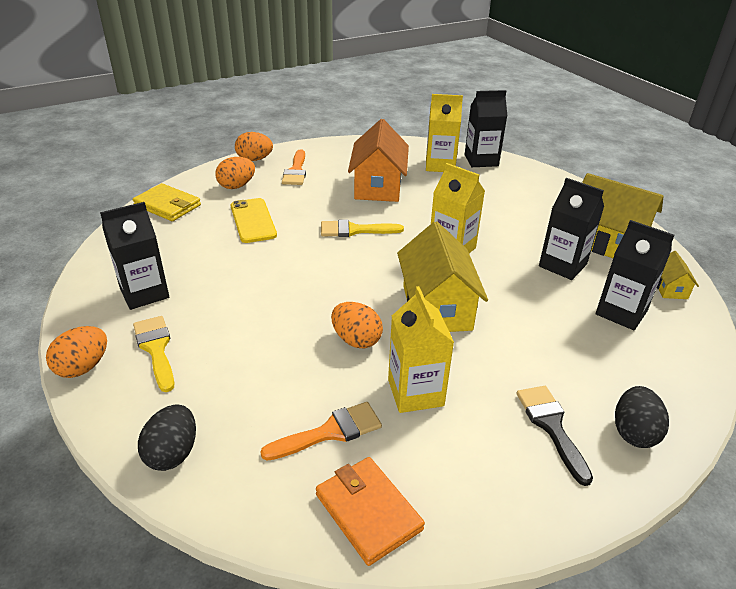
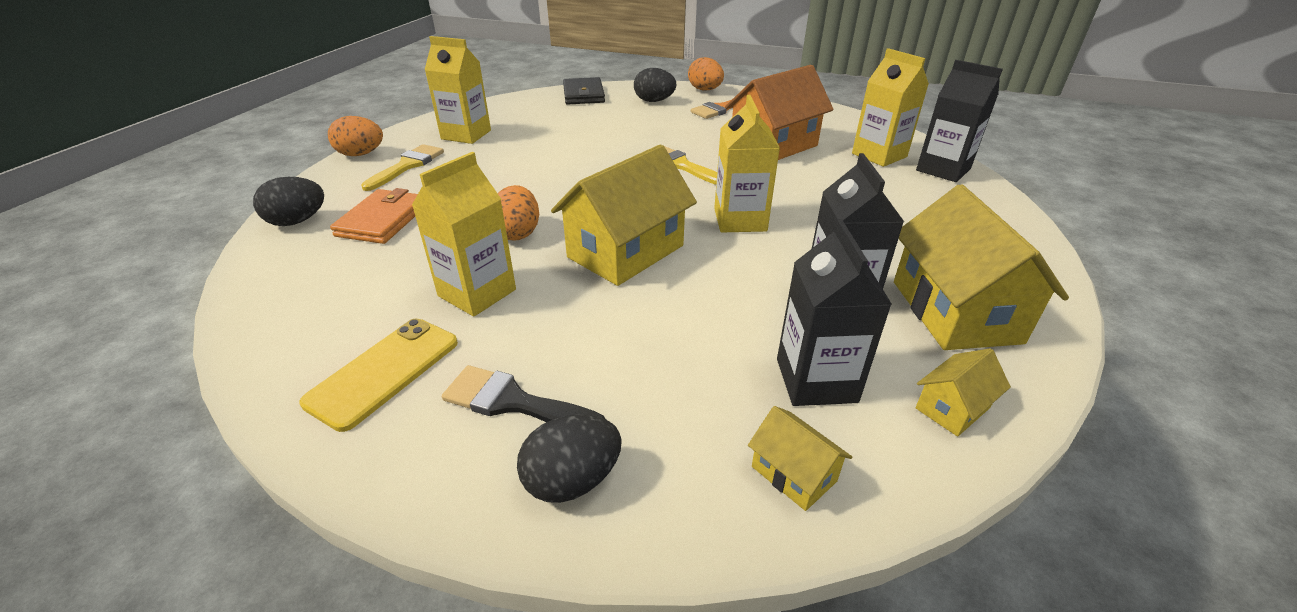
camera: 50 degrees right, 0 degrees up
black carton [100,202,169,310] -> yellow carton [425,36,491,144]
yellow wallet [133,183,201,221] -> black wallet [563,77,605,105]
orange egg [215,157,255,189] -> black egg [634,68,676,102]
yellow phone [231,198,277,243] -> yellow phone moved to [300,319,458,432]
orange brush [260,402,382,461] -> none
orange wallet [316,457,425,566] -> orange wallet moved to [330,188,418,244]
black brush [517,386,593,486] -> black brush turned 105 degrees counterclockwise [442,365,605,422]
none -> yellow house [748,406,852,511]

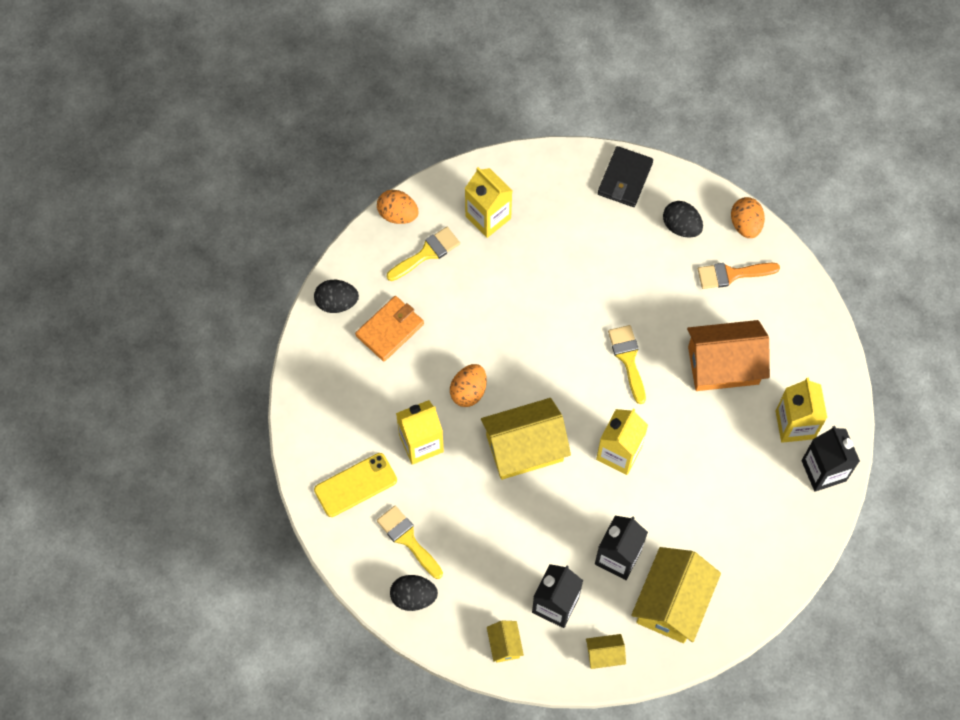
camera: 30 degrees right, 30 degrees up
black brush [442,365,605,422] -> yellow brush [377,506,443,579]

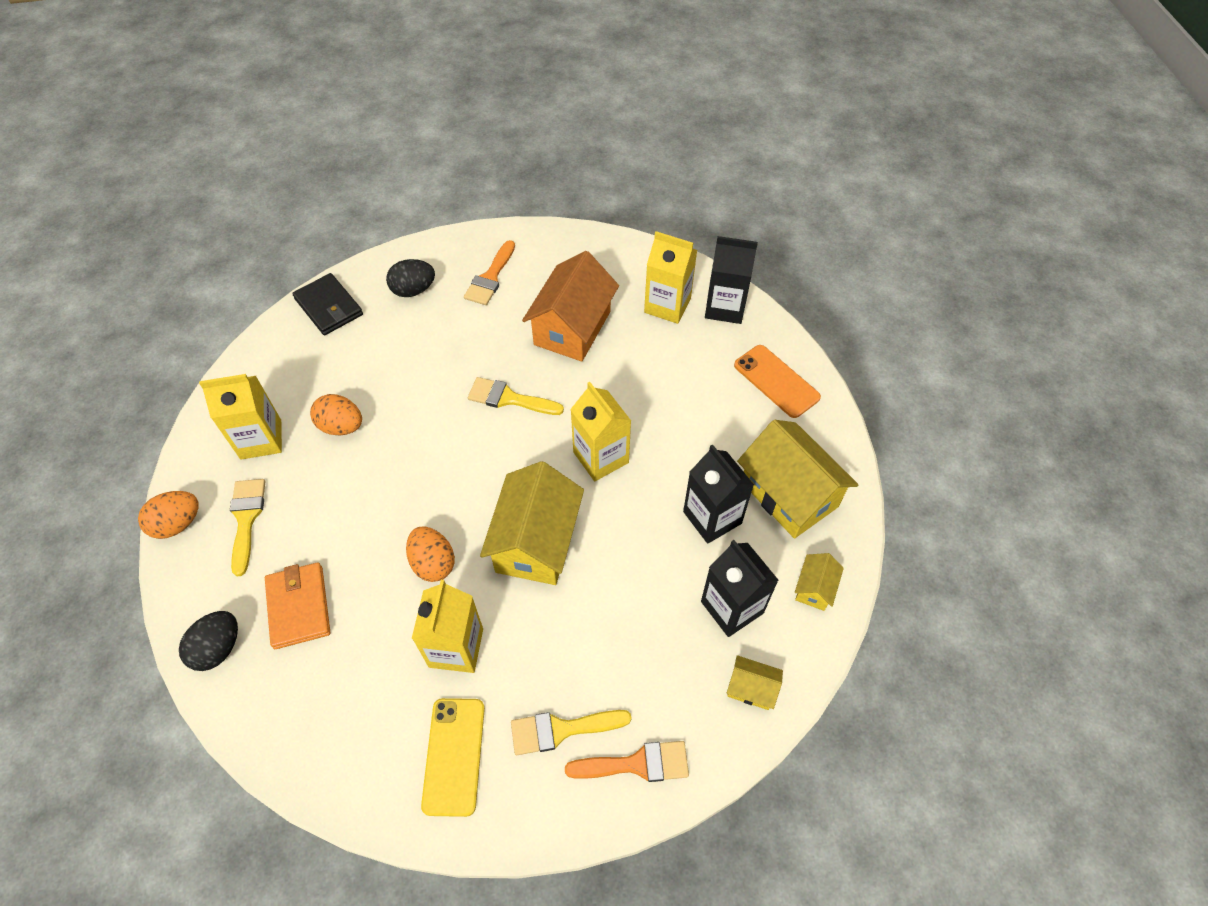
camera: 60 degrees left, 10 degrees down
black egg [390,575,438,611] -> orange brush [565,741,689,782]
orange egg [731,197,765,238] -> orange egg moved to [310,394,362,436]
none -> orange phone [734,345,821,418]

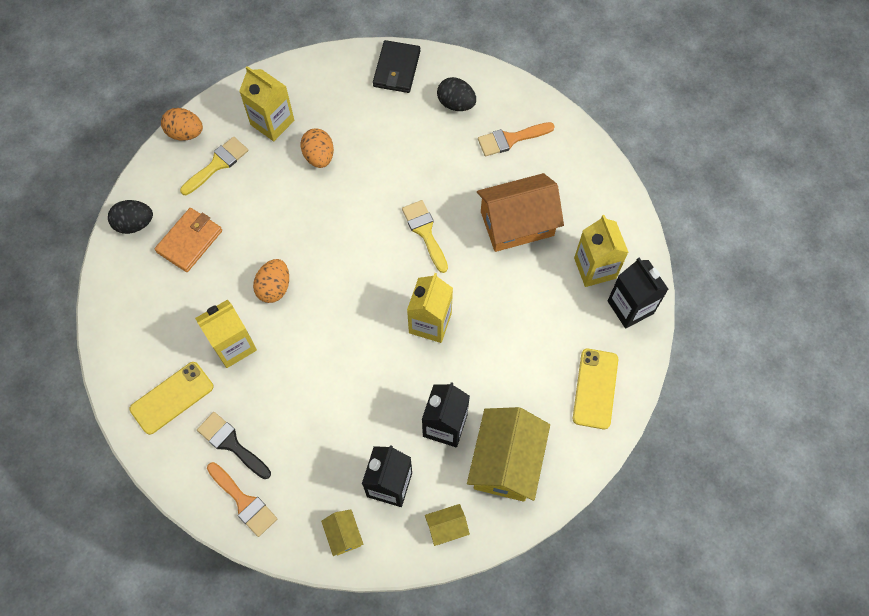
camera: 50 degrees right, 10 degrees up
yellow house [480,461,584,585] -> none
yellow brush [511,710,632,755] -> black brush [197,412,271,479]
orange phone [734,345,821,418] -> yellow phone [573,349,618,429]

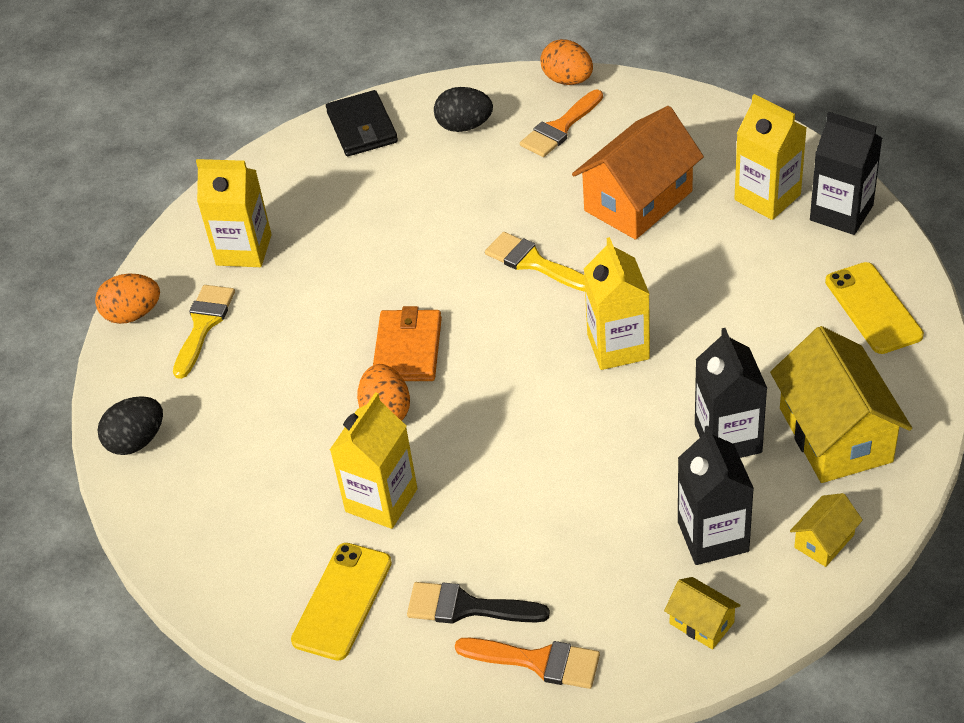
camera: 25 degrees left, 20 degrees down
orange wallet [155,208,222,272] -> orange wallet moved to [373,306,442,381]
orange egg [301,128,334,168] -> orange egg moved to [540,39,593,85]

